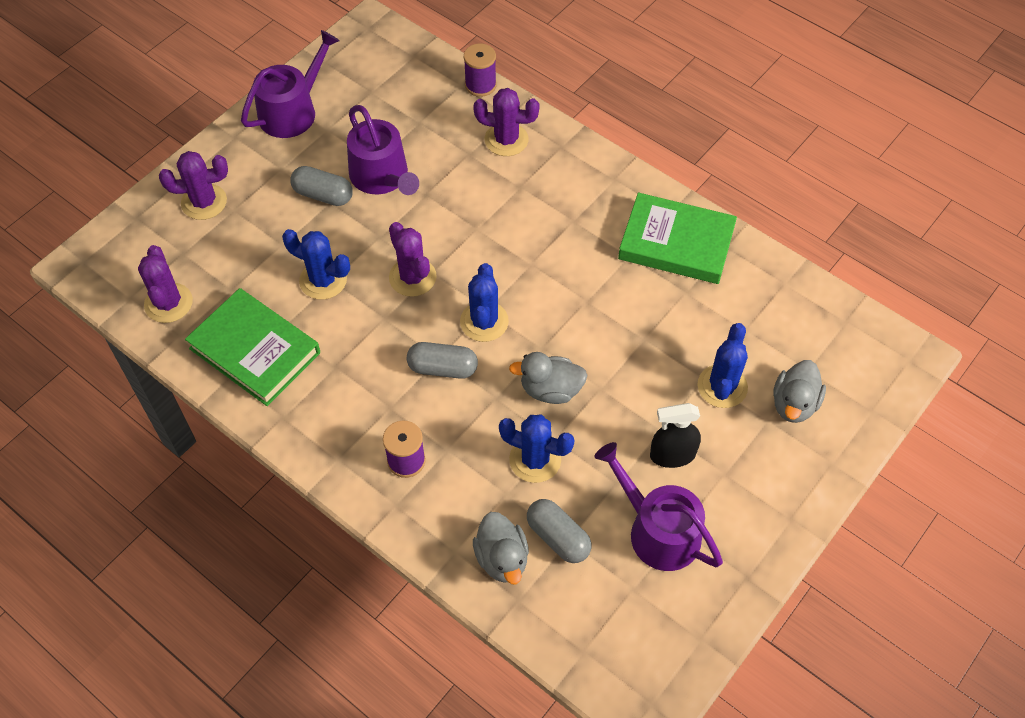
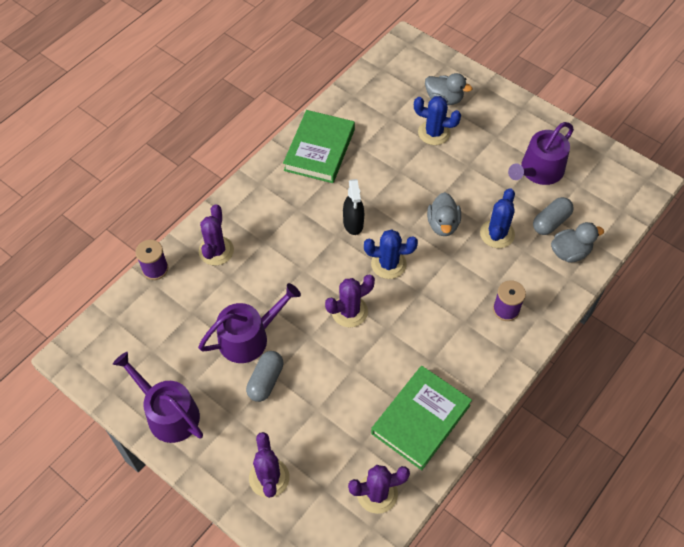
camera: 90 degrees left, 0 degrees up
blue cactus [282,229,350,300] -> none
grey capsule [407,342,478,379] -> none
black spray bottle [650,403,701,468] -> black spray bottle moved to [343,179,364,235]

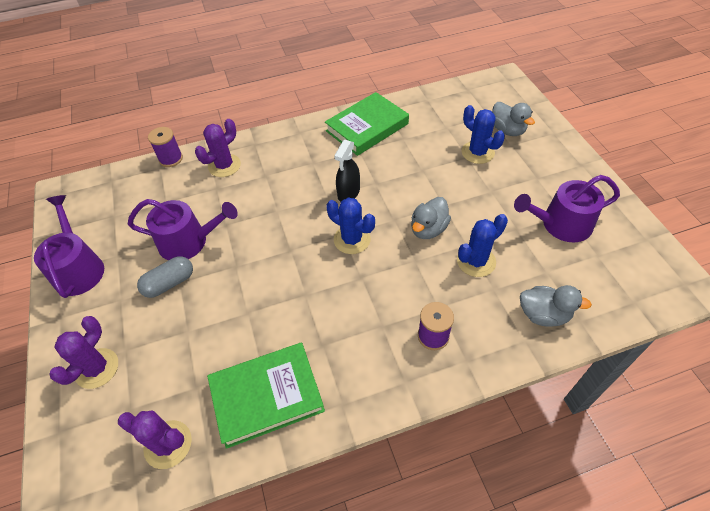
camera: 35 degrees right, 5 degrees down
purple cactus [325,275,375,327] -> none
grey capsule [533,197,574,235] -> none

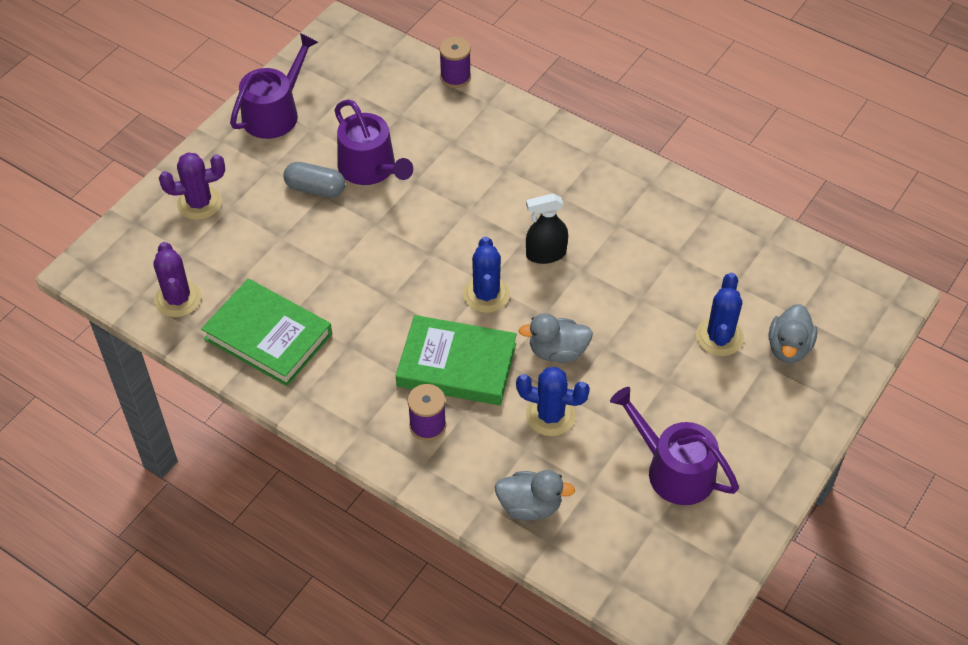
camera: 50 degrees right, 0 degrees up
purple cactus [195,119,241,177] -> none
green book [325,92,409,156] -> green book moved to [396,315,517,405]
grey duck [520,285,592,326] -> grey duck turned 60 degrees counterclockwise [495,470,575,521]

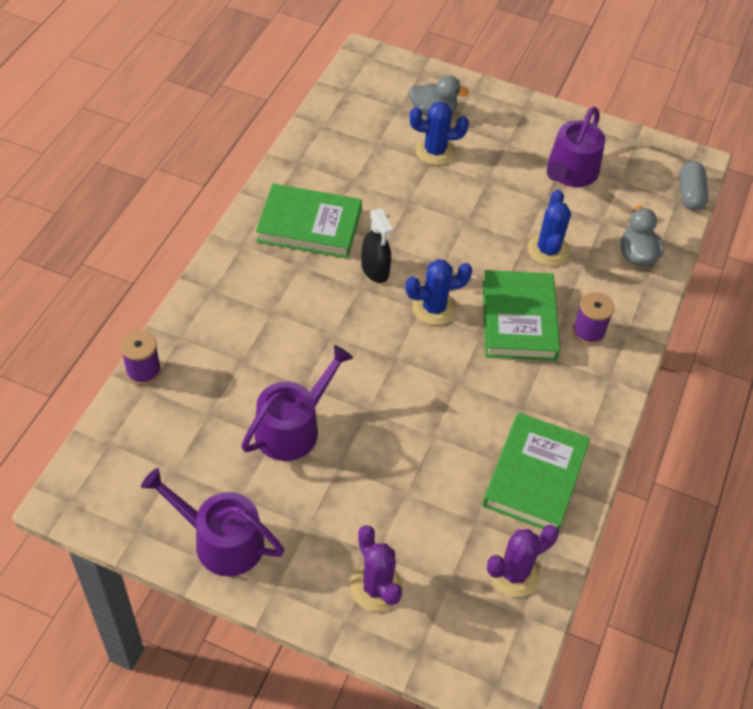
camera: 105 degrees left, 0 degrees up
grey capsule [283,162,345,198] -> grey capsule moved to [679,161,708,211]
grey duck [519,313,593,363] -> none
none -> green book [256,184,362,259]

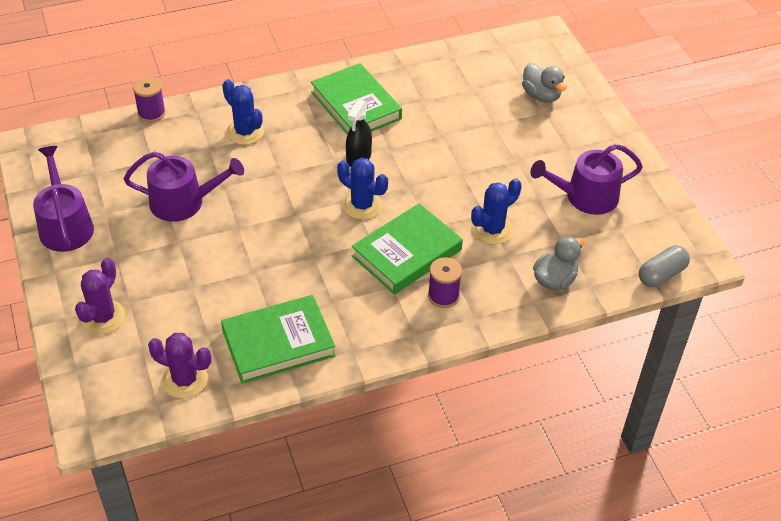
camera: 50 degrees right, 5 degrees down
blue cactus [410,102,469,165] -> blue cactus moved to [222,79,264,145]

